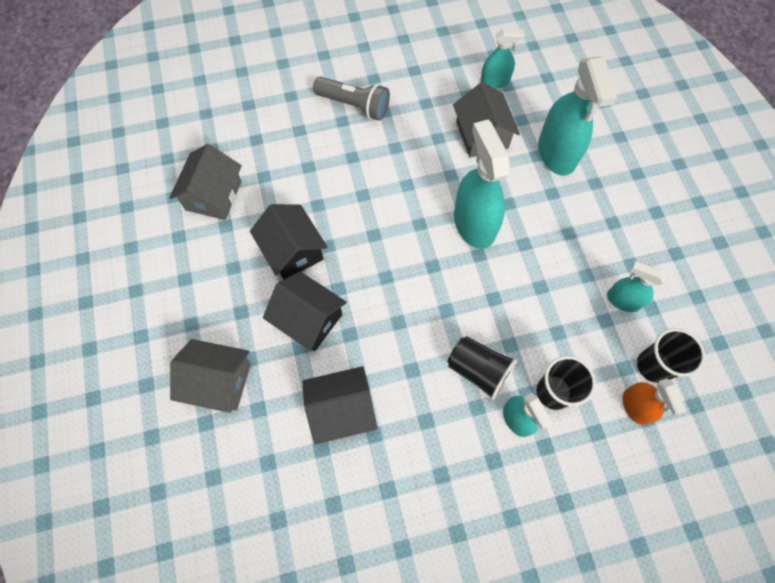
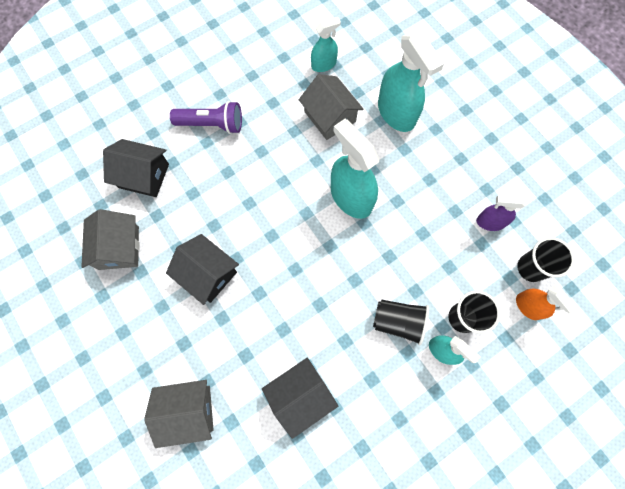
camera: 20 degrees left, 5 degrees up
black house [263,271,347,351] -> black house moved to [103,139,169,197]
grey flashlight [313,77,390,121] -> purple flashlight [170,101,242,134]
turquoise spray bottle [607,261,666,312] -> purple spray bottle [476,195,525,231]

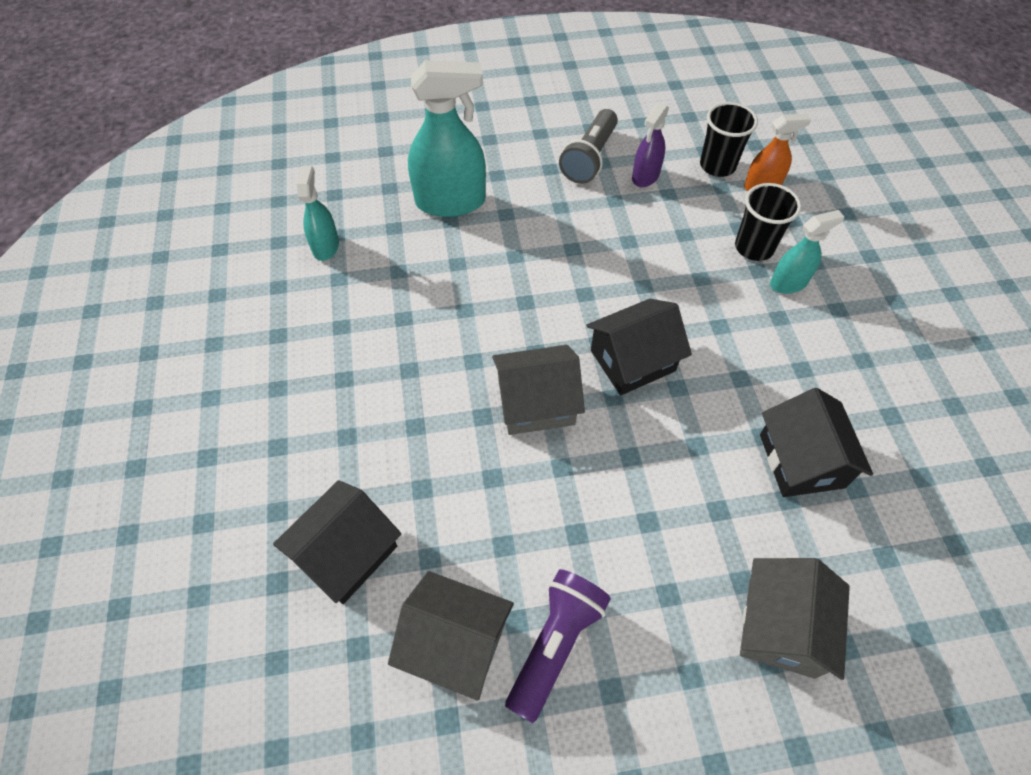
camera: 65 degrees left, 15 degrees down
black house [166,234,239,305] -> black house moved to [586,299,692,395]
purple flashlight [170,101,242,134] -> purple flashlight moved to [505,569,611,723]
grey house [299,74,363,140] -> grey house moved to [492,345,585,435]
turquoise spray bottle [331,119,379,219] -> none
black cup [373,299,429,346] -> none
none -> grey flashlight [559,109,618,184]

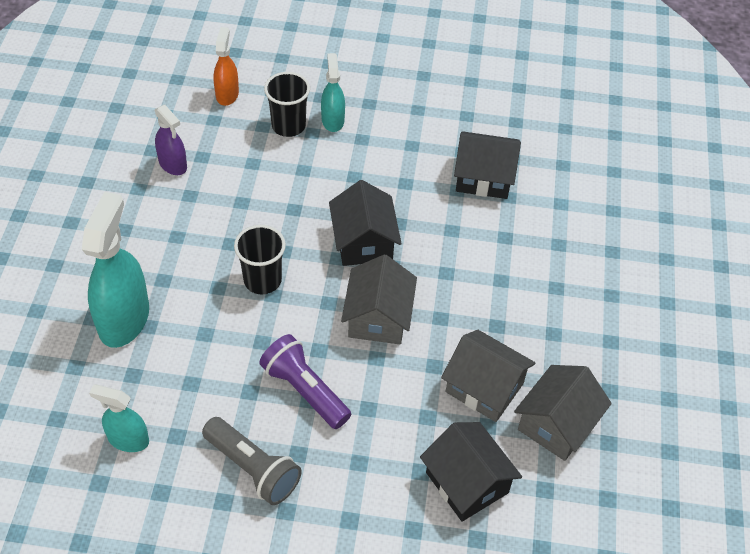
camera: 75 degrees left, 5 degrees down
purple flashlight [505,569,611,723] -> purple flashlight moved to [259,334,351,429]
grey flashlight [559,109,618,184] -> grey flashlight moved to [202,417,302,505]
black cup [700,102,758,177] -> black cup moved to [234,225,286,294]
grey house [740,558,850,680] -> grey house moved to [441,330,535,422]

